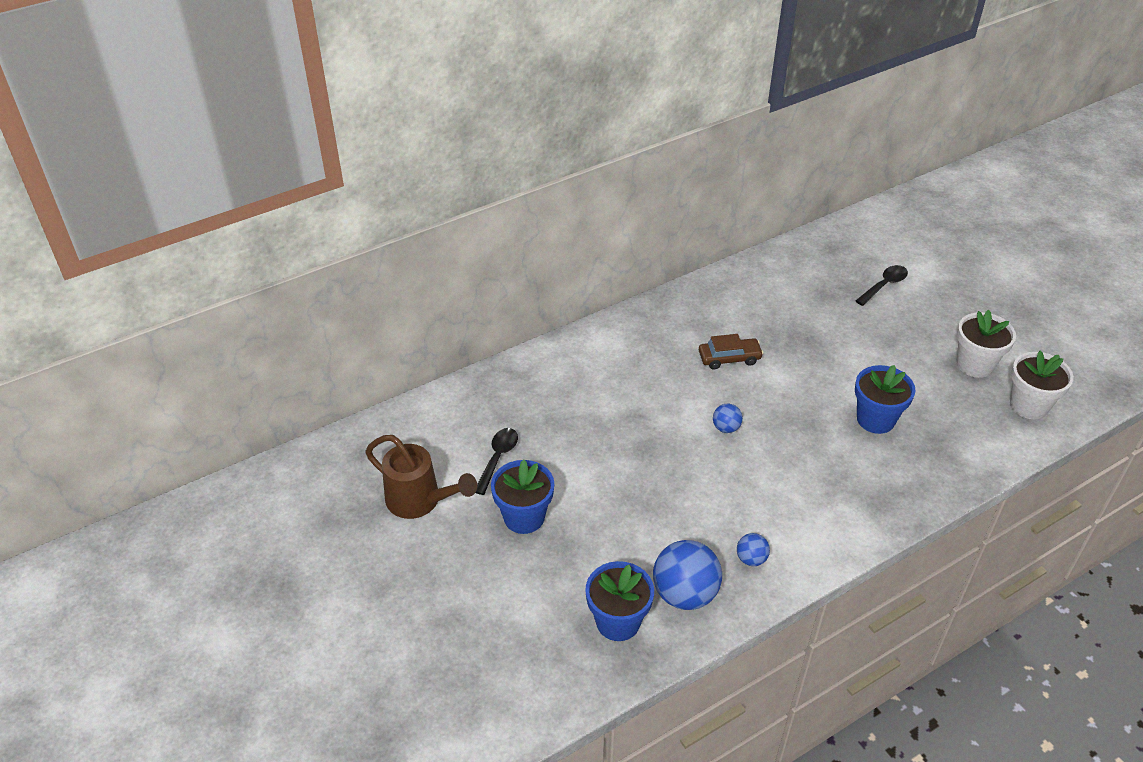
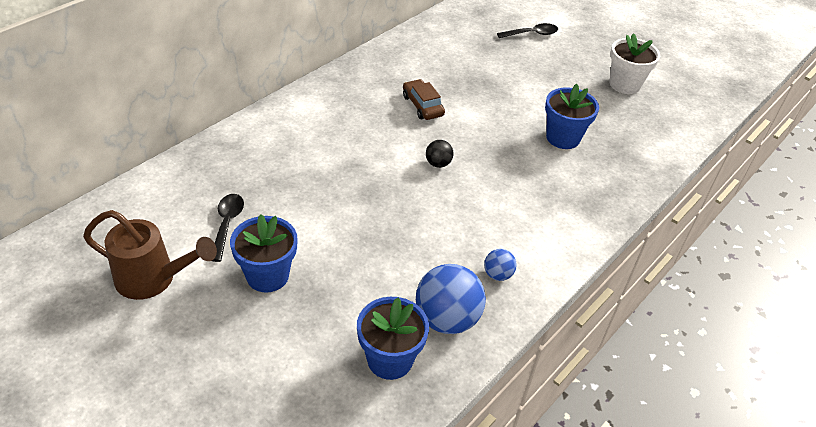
camera: 20 degrees left, 0 degrees up
brown car [699,334,764,369] -> brown car turned 90 degrees counterclockwise [403,79,445,120]
blue ball [713,404,743,433] -> black ball [426,140,454,168]
black spoon [856,265,908,306] -> black spoon turned 45 degrees clockwise [497,23,558,38]
white flower pot [1010,351,1074,419] -> none

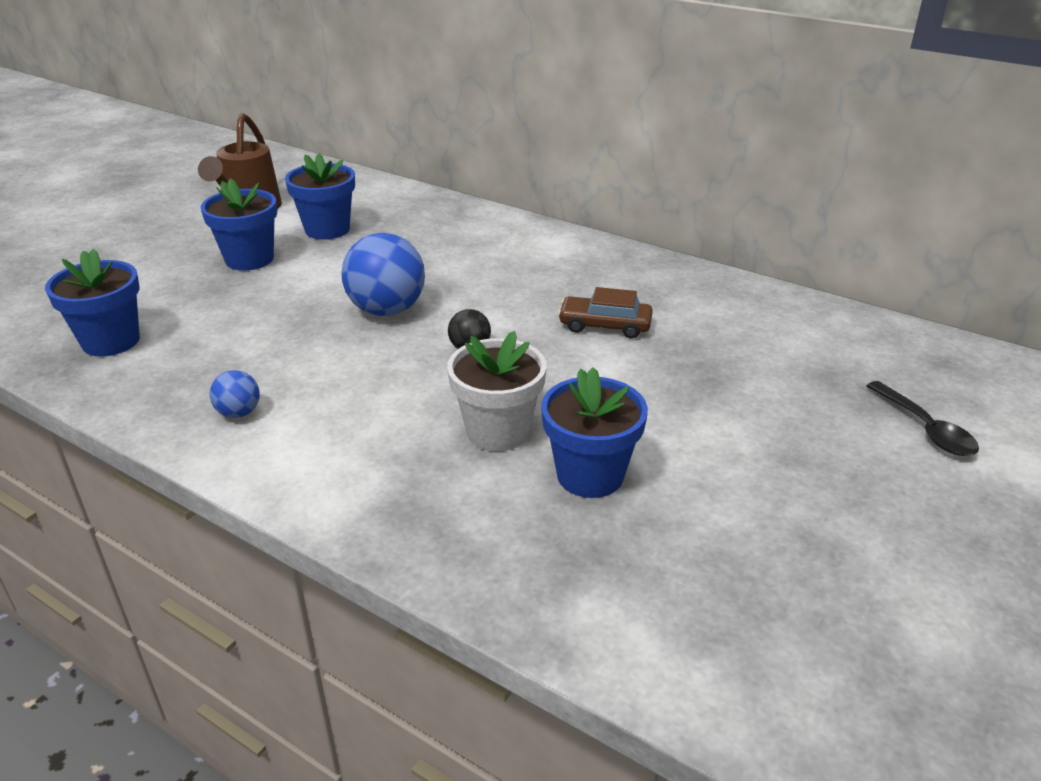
camera: 85 degrees right, 10 degrees down
black spoon [212,194,244,262] -> blue flower pot [285,153,355,240]
brown car [403,79,445,120] -> brown car turned 135 degrees counterclockwise [558,287,653,339]
blue ball [416,264,486,334] -> blue ball moved to [341,233,425,316]
white flower pot [610,33,660,94] -> white flower pot moved to [447,331,547,451]

